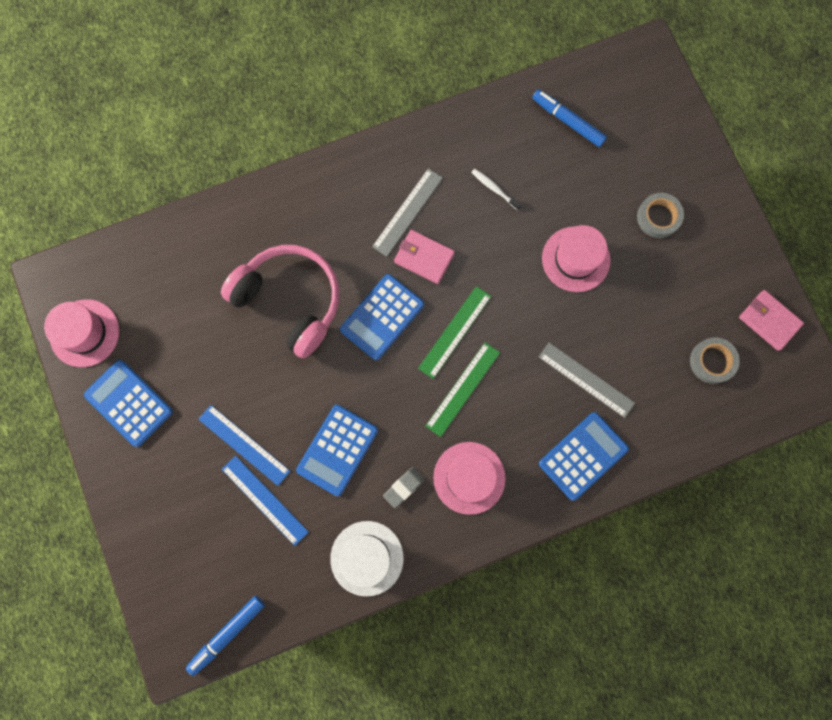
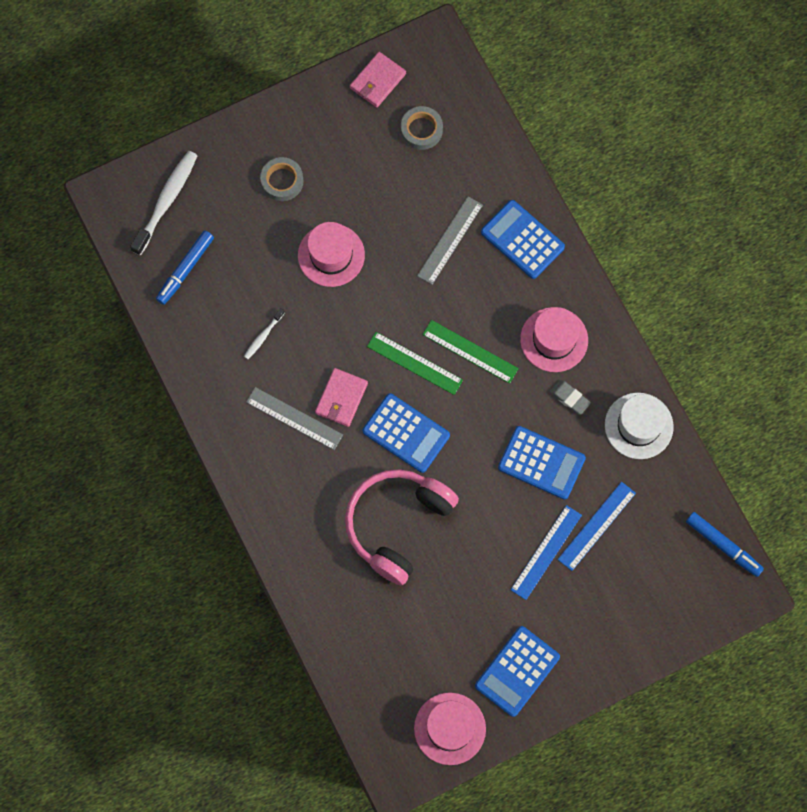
camera: 95 degrees left, 5 degrees down
none -> white toothbrush [130,151,198,255]

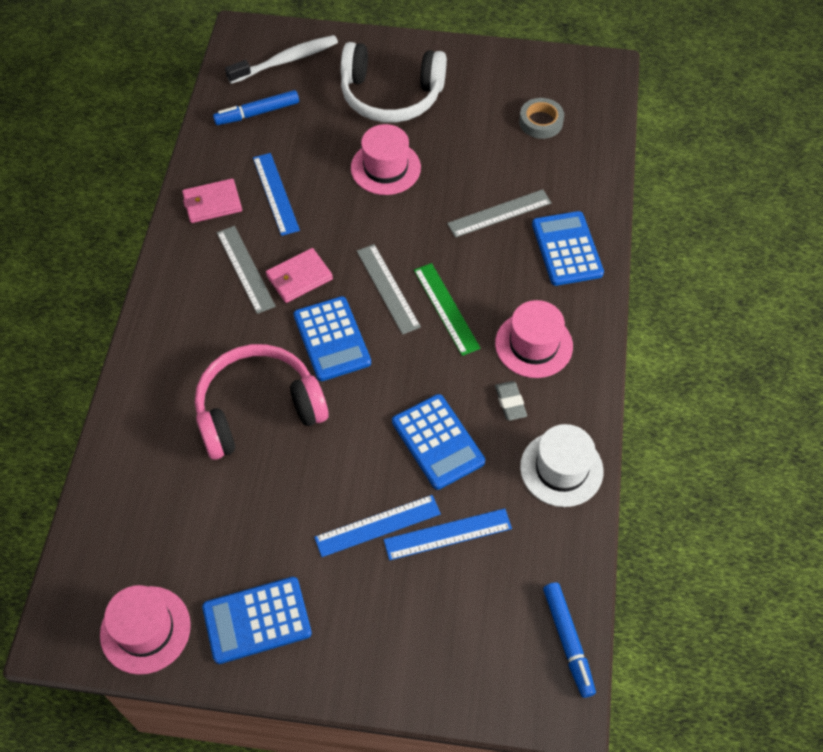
camera: 35 degrees right, 15 degrees down
white toothbrush [244,308,285,359] -> blue ruler [253,153,300,236]
grey tape [260,157,304,201] -> white headphones [341,42,447,123]
pink wallet [350,52,406,108] -> pink wallet moved to [182,178,242,223]
green ruler [367,332,463,395] -> grey ruler [357,244,421,335]

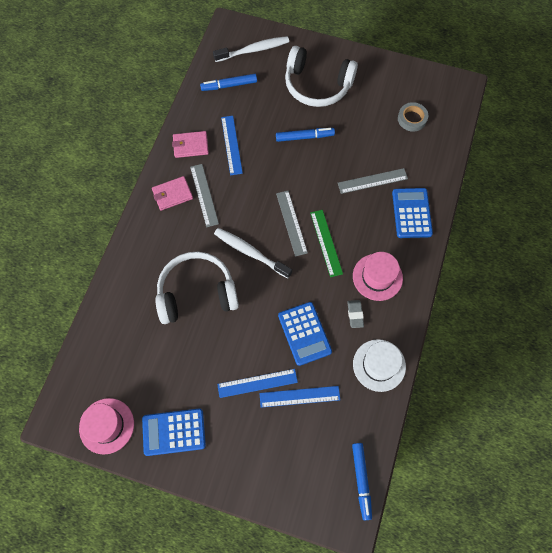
camera: 10 degrees right, 10 degrees up
pink headphones [195,344,328,460] -> white headphones [155,252,239,324]
pink wallet [266,248,333,303] -> pink wallet moved to [152,176,193,211]
blue calculator [294,296,371,381] -> white toothbrush [214,228,292,279]
pink hat [351,124,421,195] -> blue marker [276,128,335,142]

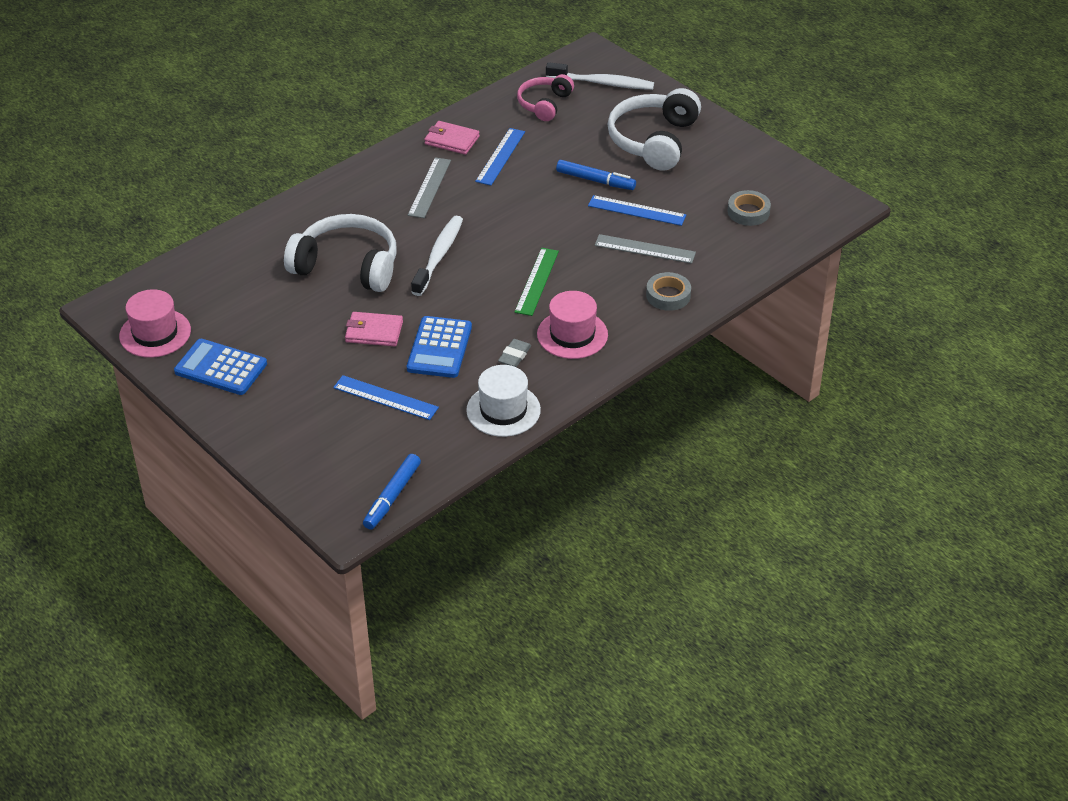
camera: 30 degrees right, 25 degrees down
pink wallet [152,176,193,211] -> pink wallet moved to [345,312,403,346]
blue marker [200,74,257,91] -> pink headphones [517,74,574,121]
white toothbrush [214,228,292,279] -> white toothbrush turned 45 degrees clockwise [411,216,463,296]
blue ruler [217,369,298,398] -> blue ruler moved to [588,195,686,226]
grey ruler [276,191,308,256] -> none
white headphones [285,46,358,107] -> white headphones turned 60 degrees clockwise [607,88,701,171]
blue calculator [392,188,433,238] -> grey tape [646,272,691,311]

